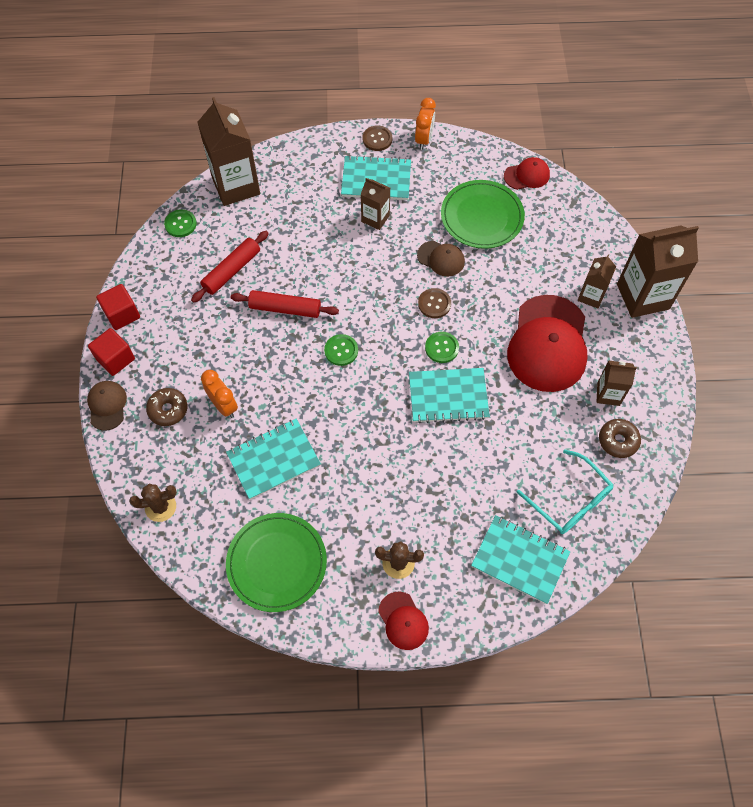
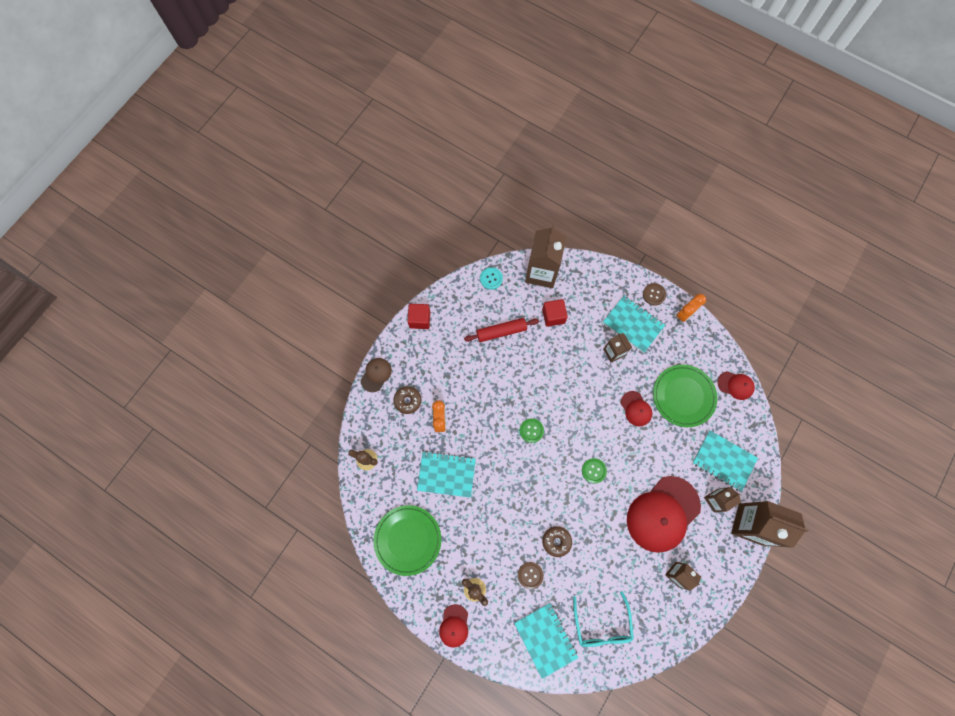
camera: 35 degrees right, 10 degrees up
red cube [88,328,135,376] -> red cube moved to [542,299,568,327]
green button [164,209,197,237] -> turquoise button [480,267,503,290]
red rolling pin [231,290,339,318] -> none
turquoise notebook [409,368,490,423] -> turquoise notebook moved to [692,430,758,491]
brown cap [417,241,465,277] -> red cap [621,391,652,426]
brown button [418,288,451,318] -> brown button moved to [518,562,544,589]
brown donut [599,419,641,458] -> brown donut moved to [542,526,572,557]

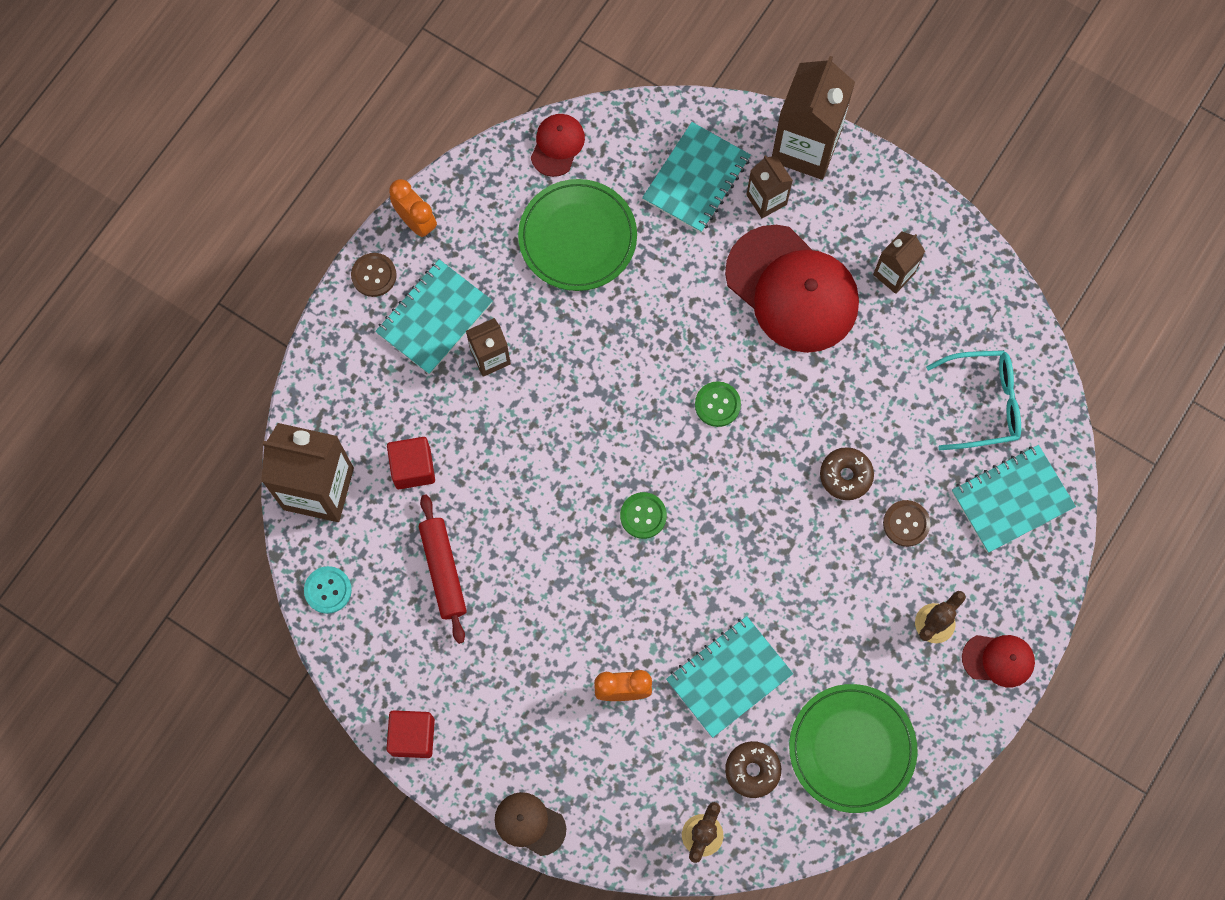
camera: 90 degrees left, 0 degrees up
brown donut [393,386,421,414] -> brown donut moved to [725,741,781,798]
turquoise notebook [417,451,476,498] -> turquoise notebook turned 45 degrees clockwise [666,616,793,738]
red cap [621,391,652,426] -> none

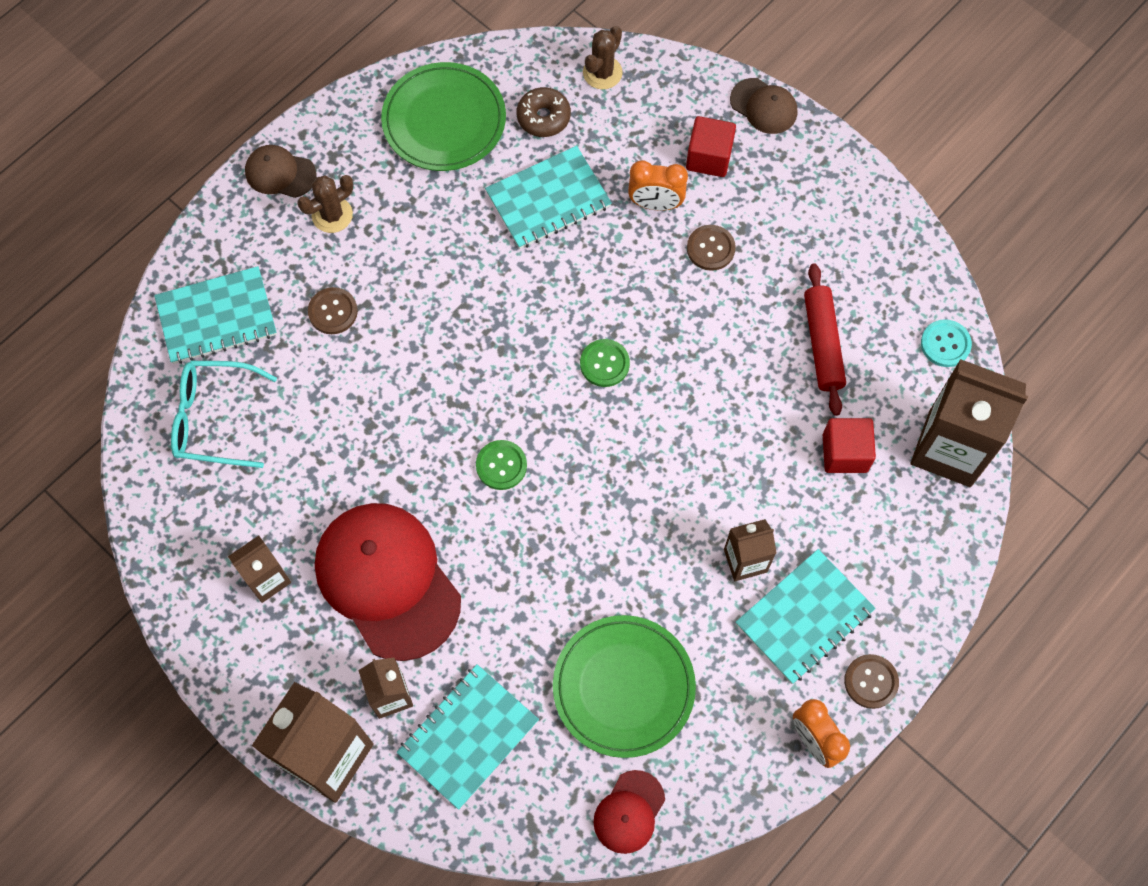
camera: 170 degrees left, 5 degrees down
red cube [387,710,435,758] -> red cube moved to [686,116,736,177]
brown donut [820,447,874,500] -> none
red cap [962,635,1035,687] -> brown cap [245,145,317,198]
none -> brown button [687,225,736,271]

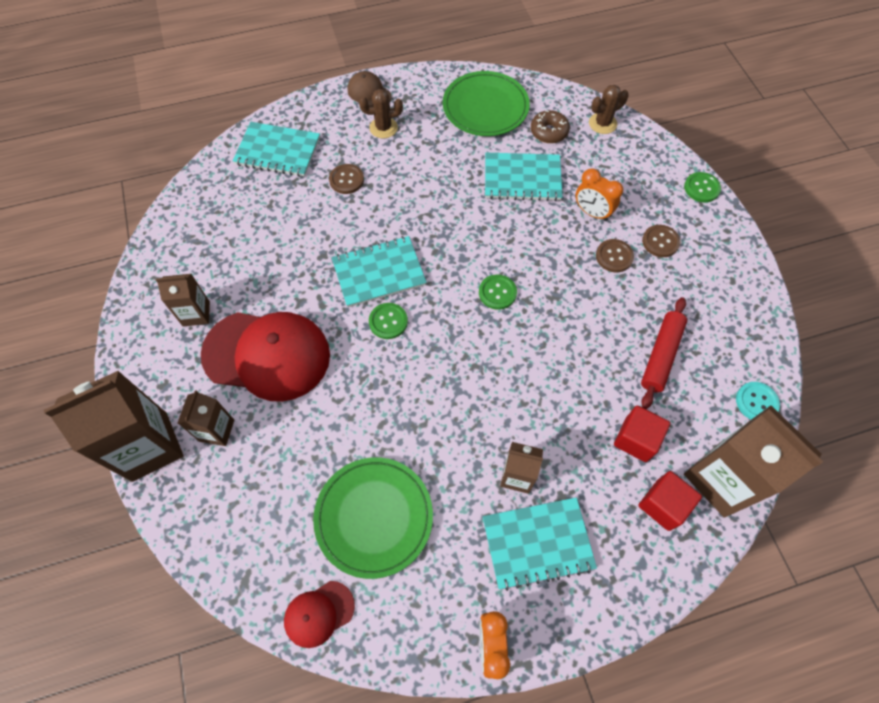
camera: 30 degrees right, 5 degrees down
turquoise glasses [171,361,277,468] -> none
red cap [315,503,461,661] -> red cap turned 105 degrees clockwise [201,312,330,402]
turquoise notebook [397,664,539,810] -> turquoise notebook moved to [332,236,427,307]
red cube [686,116,736,177] -> red cube moved to [639,471,702,531]
brown cap [730,78,797,134] -> green button [684,172,721,202]
brown button [844,654,899,709] -> brown button moved to [642,225,680,257]

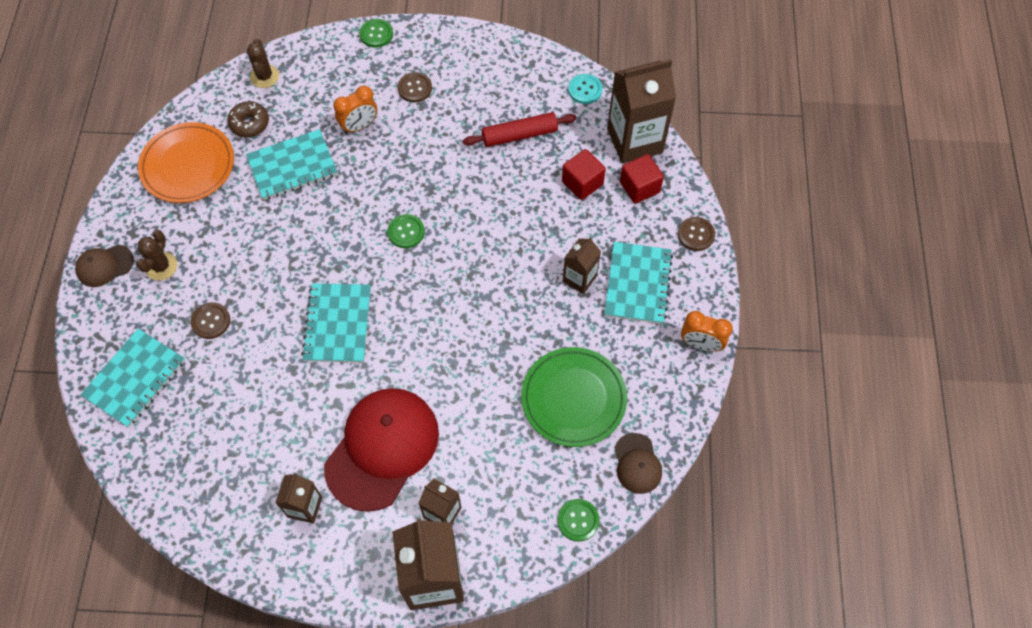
camera: 70 degrees left, 0 degrees up
red cap [284,581,355,648] -> brown cap [615,433,662,494]
green button [369,303,408,339] -> green button moved to [557,499,599,542]
green plate [443,71,530,136] -> orange plate [138,122,234,203]
turquoise notebook [485,153,562,201] -> turquoise notebook turned 45 degrees clockwise [246,129,337,200]
brown button [596,239,634,272] -> brown button moved to [678,217,715,251]
red rolling pin [641,297,687,409] -> red rolling pin turned 60 degrees counterclockwise [463,112,576,147]

